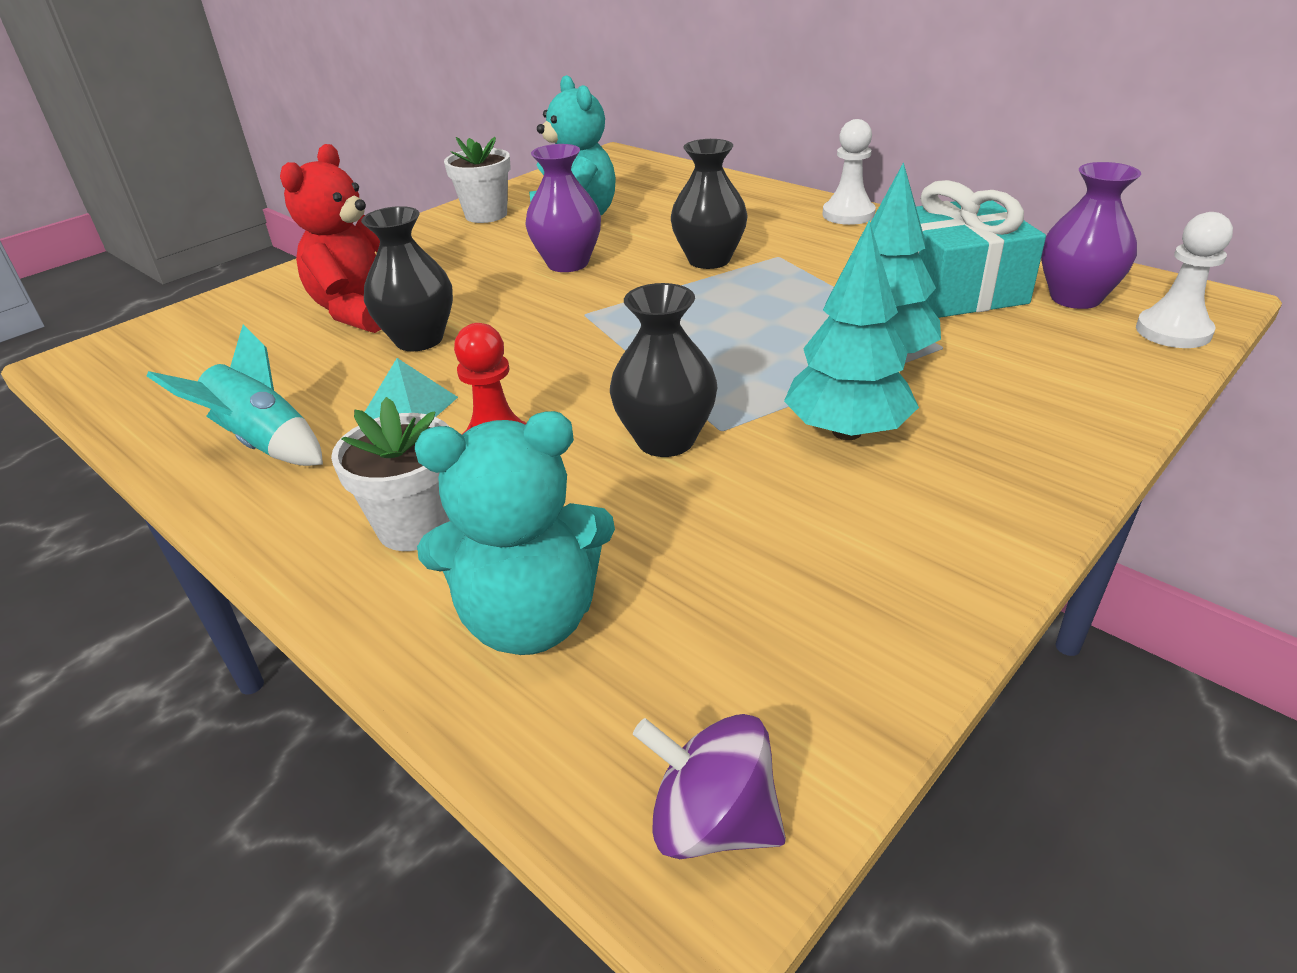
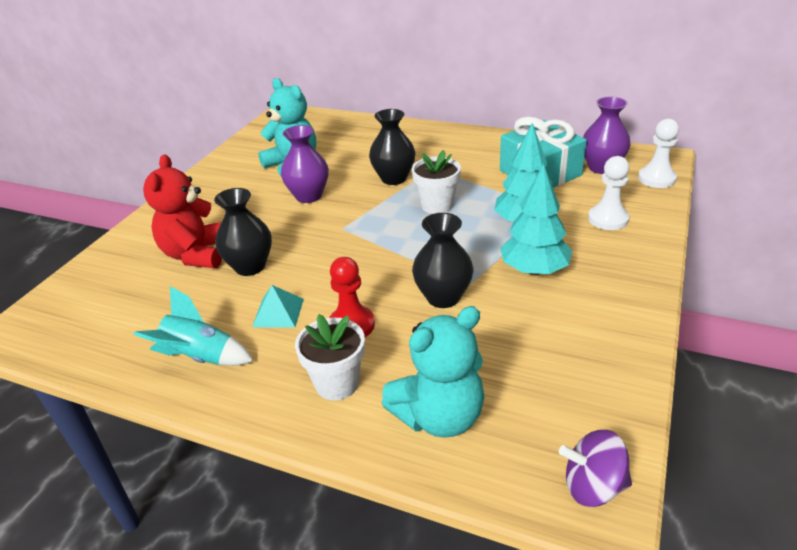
camera: 20 degrees left, 0 degrees up
white flower pot [444,137,511,223] -> white flower pot moved to [412,150,461,214]
white pawn [822,119,876,225] -> white pawn moved to [588,156,629,230]

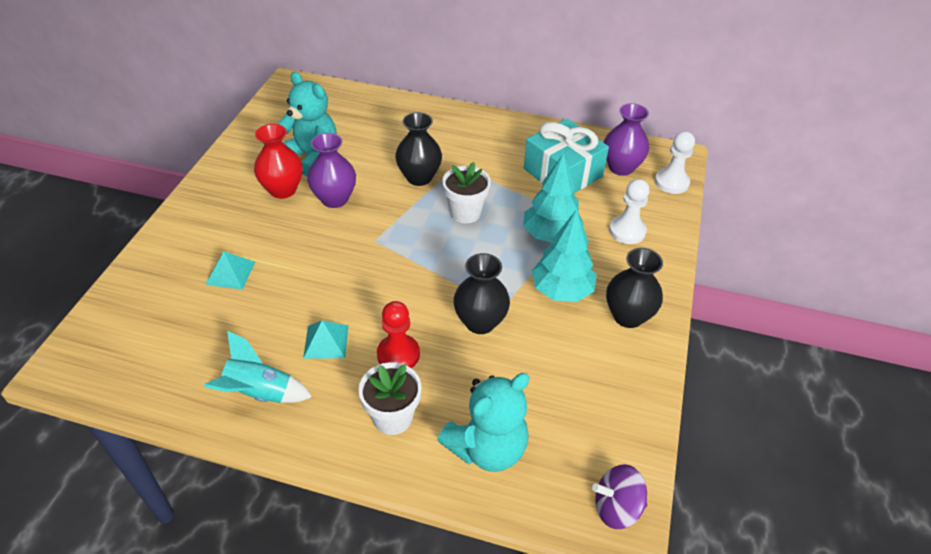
camera: 10 degrees left, 10 degrees up
red teddy bear [143,154,222,268] -> turquoise pyramid [205,251,255,289]
black vase [214,188,272,276] -> black vase moved to [606,248,663,328]
none -> red vase [254,124,303,199]

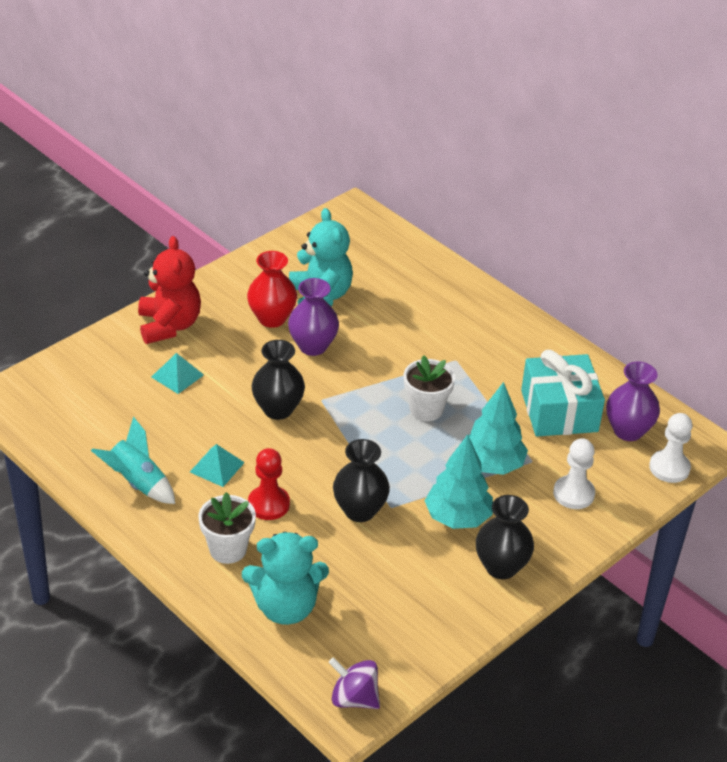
camera: 30 degrees right, 5 degrees down
black vase [395,112,442,186] -> black vase moved to [251,340,305,420]
none -> red teddy bear [138,236,201,344]

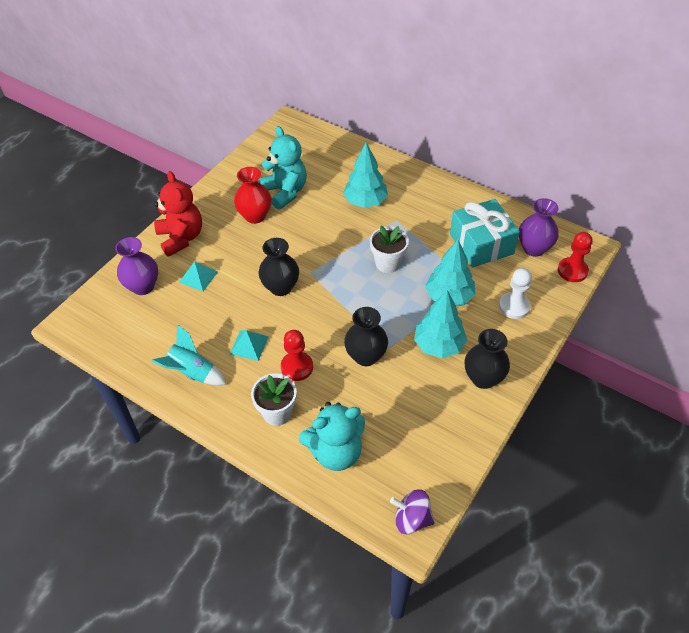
camera: 10 degrees left, 10 degrees up
purple vase [288,278,339,356] -> purple vase moved to [115,237,158,295]
white pawn [649,413,692,483] -> red pawn [558,232,593,282]
none -> turquoise tree [343,142,388,208]

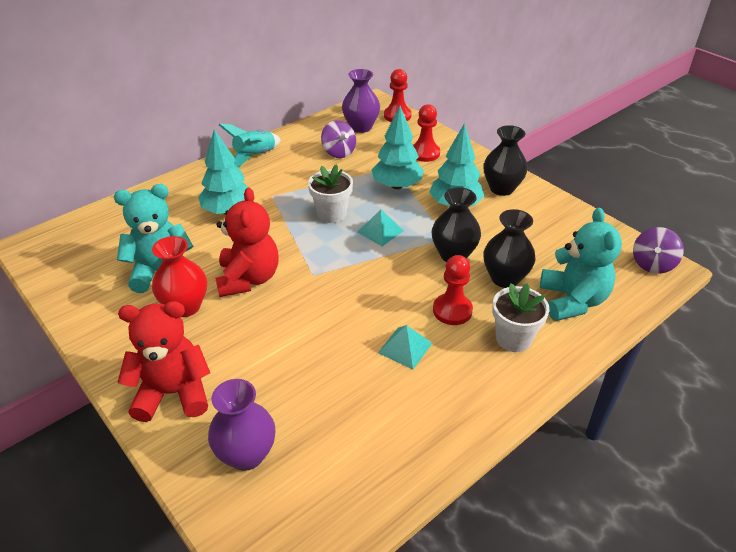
camera: 75 degrees left, 10 degrees down
turquoise rocket [152,324,226,386] -> turquoise rocket moved to [219,124,281,167]
turquoise pyramid [179,261,218,291] -> turquoise pyramid moved to [357,210,404,246]
black vase [258,238,299,296] -> black vase moved to [484,209,535,288]
turquoise gift [450,199,520,267] -> purple spinning top [321,120,356,158]
white pawn [499,268,532,319] -> red pawn [413,104,440,162]
none -> red teddy bear [215,188,279,297]

